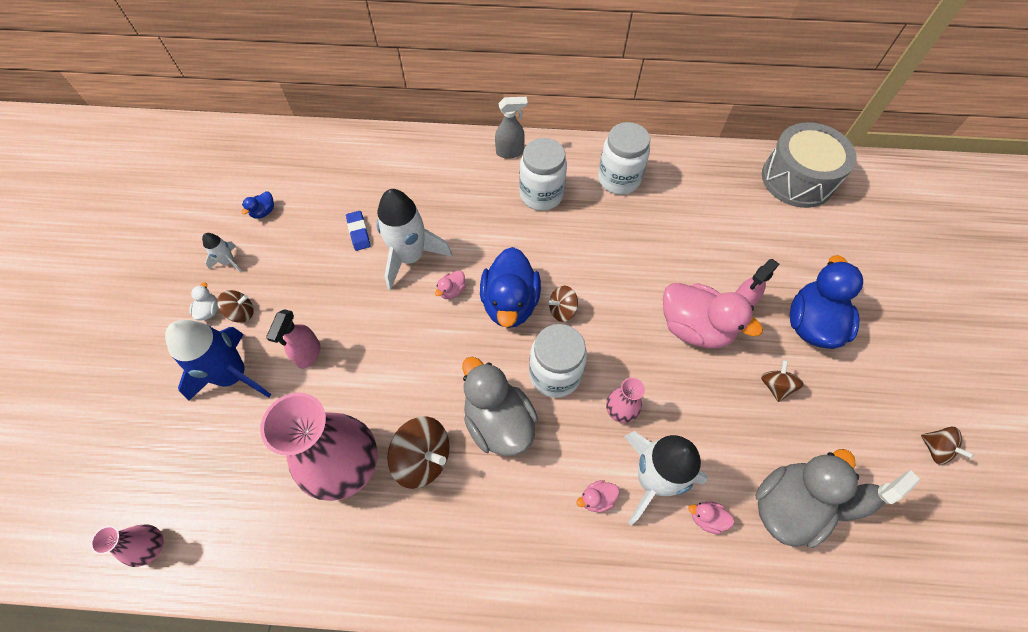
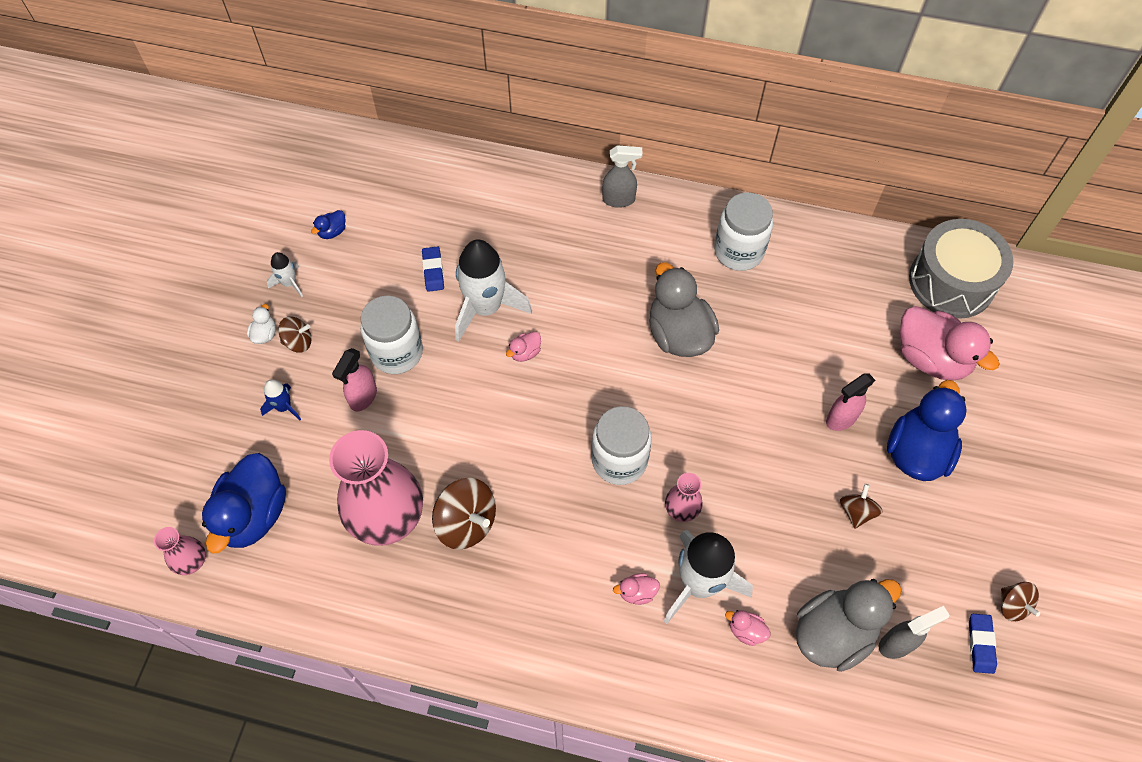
camera: 10 degrees right, 0 degrees up
blue rocket [165,320,271,401] -> blue rocket [260,379,301,420], size x0.47
grey duck [462,357,538,456] -> grey duck moved to [649,262,719,357]
blue duck [480,247,541,328] -> blue duck moved to [202,453,286,554]
white jar [519,138,567,211] -> white jar moved to [360,296,423,374]
brown spinning top [549,286,578,322] -> none
pink duck [663,283,763,349] -> pink duck moved to [900,306,1000,381]
none -> blue eraser [969,614,997,674]

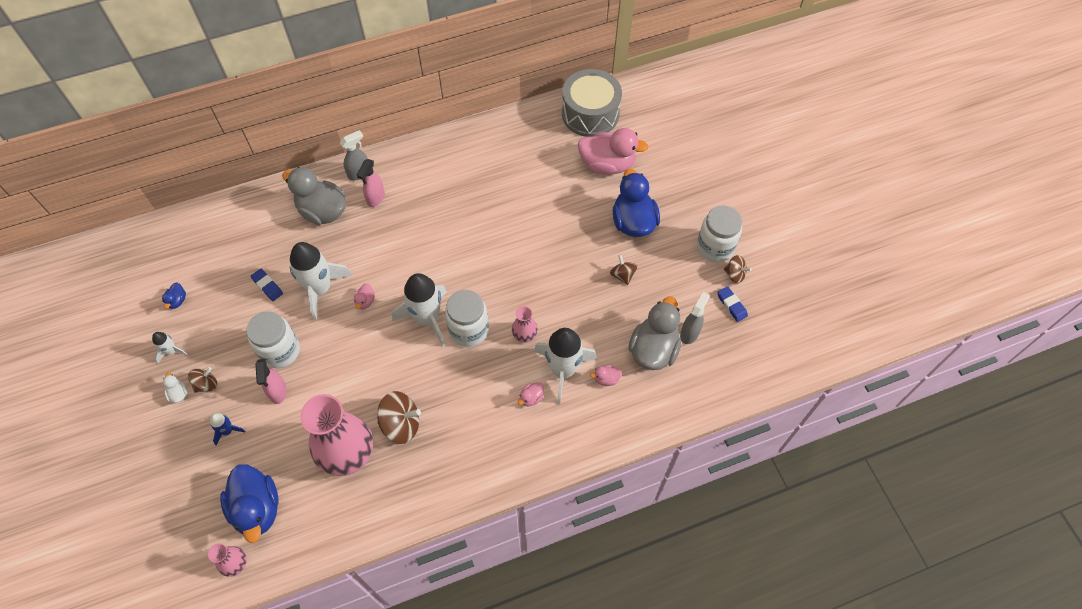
camera: 35 degrees left, 0 degrees up
grey duck [649,262,719,357] -> grey duck moved to [282,167,346,225]
white jar [714,192,773,271] -> white jar moved to [697,206,742,262]
pink spray bottle [826,373,875,431] -> pink spray bottle moved to [357,159,385,207]
none -> white rocket [392,273,447,347]

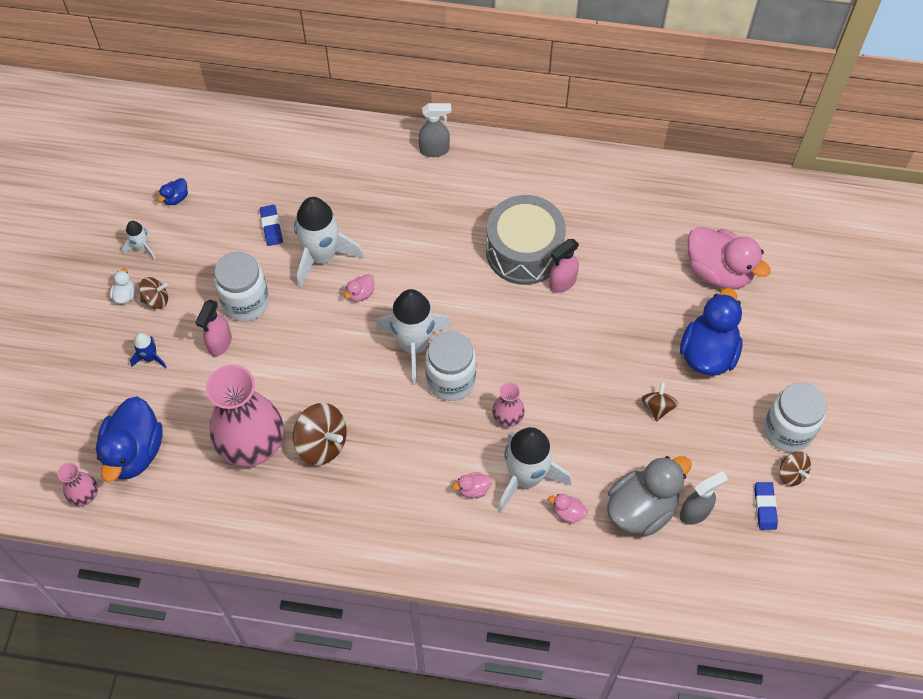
camera: 30 degrees right, 0 degrees up
grey duck [282,167,346,225] -> none
pink spray bottle [357,159,385,207] -> pink spray bottle moved to [549,239,579,293]
grey drum [562,69,622,137] -> grey drum moved to [486,195,566,285]

